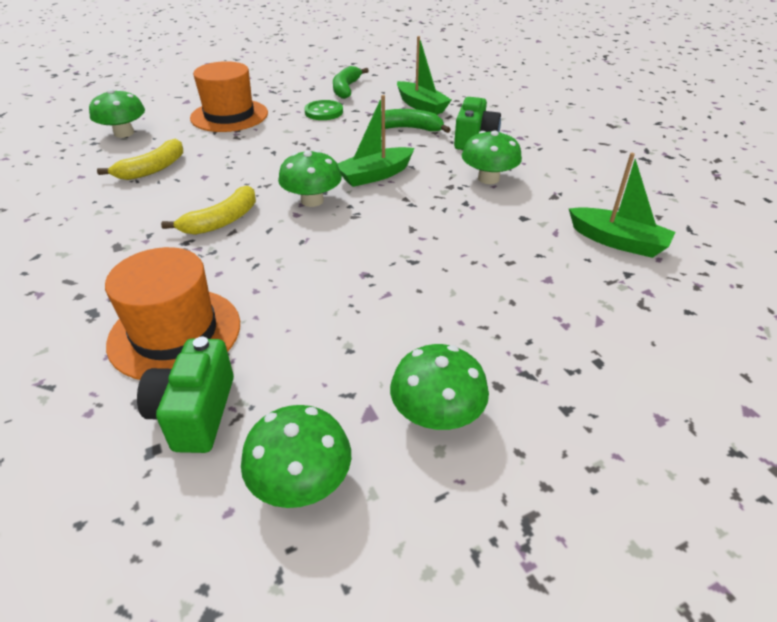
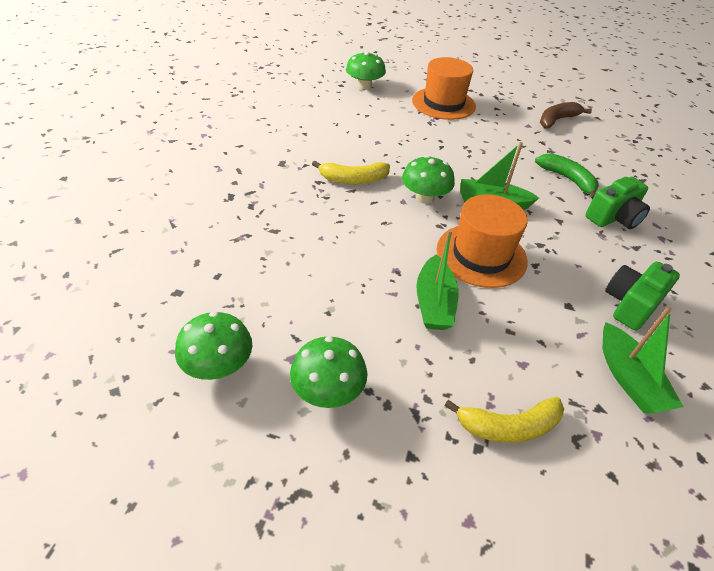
camera: 40 degrees right, 5 degrees up
yellow banana [97,139,183,180] -> yellow banana moved to [444,396,564,443]
orange hat [105,247,240,380] -> orange hat moved to [437,194,528,288]
green camera [137,337,234,453] -> green camera moved to [605,262,680,331]
green button [304,100,343,120] -> none
green banana [333,66,369,99] -> brown banana [540,102,592,129]
green boat [397,36,451,115] -> green boat moved to [416,230,458,330]
green mushroom [462,130,522,184] -> none

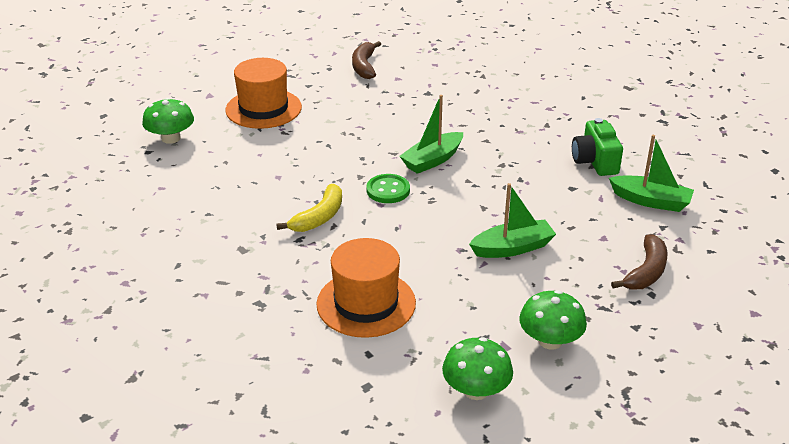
camera: 50 degrees left, 10 degrees down
green mushroom [402,155,455,204] -> green button [366,174,410,203]
green boat [416,230,458,330] -> green boat turned 60 degrees counterclockwise [469,183,556,258]
orange hat [437,194,528,288] -> orange hat moved to [316,238,416,338]
yellow banana [444,396,564,443] -> brown banana [611,234,668,289]
green banana [535,153,599,199] -> none
green camera [585,177,650,229] -> none

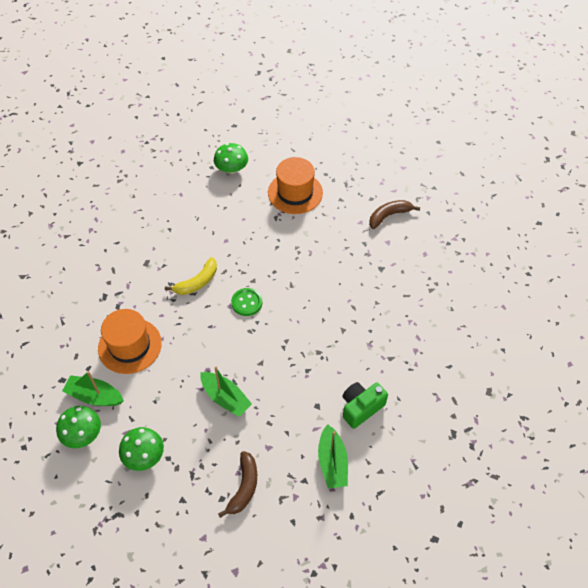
camera: 60 degrees right, 20 degrees up
yellow banana [276,184,342,232] -> yellow banana turned 45 degrees counterclockwise [165,257,217,295]
green boat [400,95,463,174] -> green boat moved to [62,371,124,406]
brown banana [611,234,668,289] -> brown banana turned 75 degrees counterclockwise [218,451,257,518]

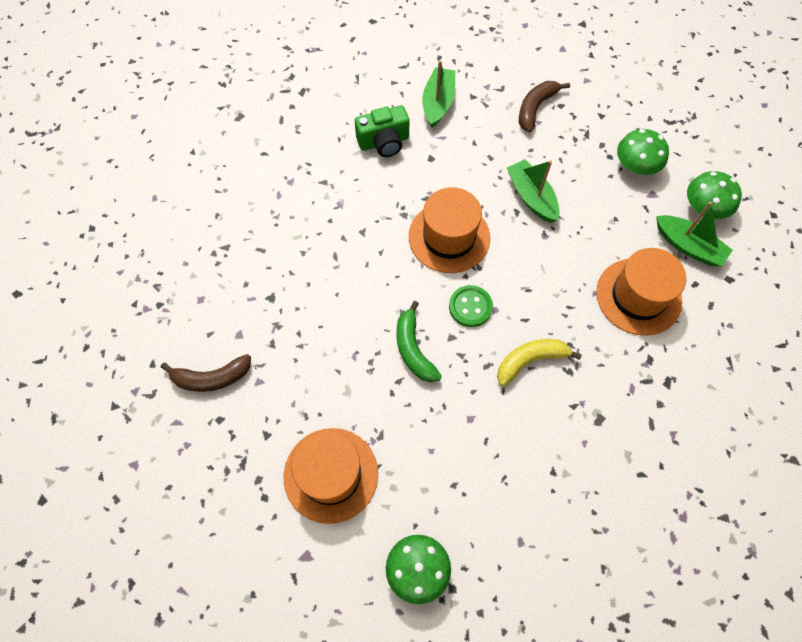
camera: 160 degrees left, 10 degrees up
none -> green banana [397,301,442,382]
none -> orange hat [409,187,490,273]

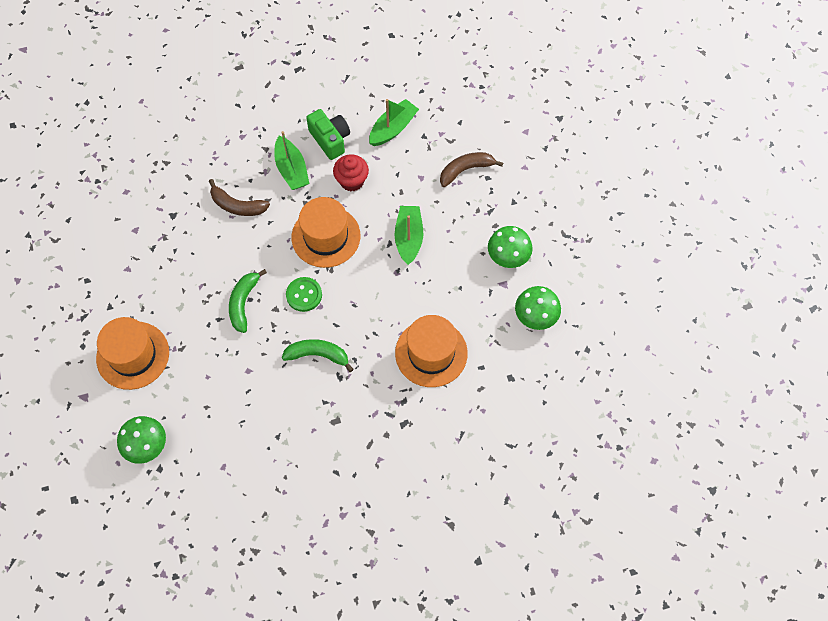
camera: 30 degrees right, 0 degrees up
brown banana [161,354,251,392] -> brown banana moved to [209,179,270,216]
green camera [355,105,409,157] -> green camera turned 135 degrees counterclockwise [306,109,350,160]
yellow banana [497,339,582,386] -> green banana [282,339,354,372]
green boat [656,201,733,266] -> green boat moved to [274,131,309,190]
none -> red cupcake [333,154,369,191]

